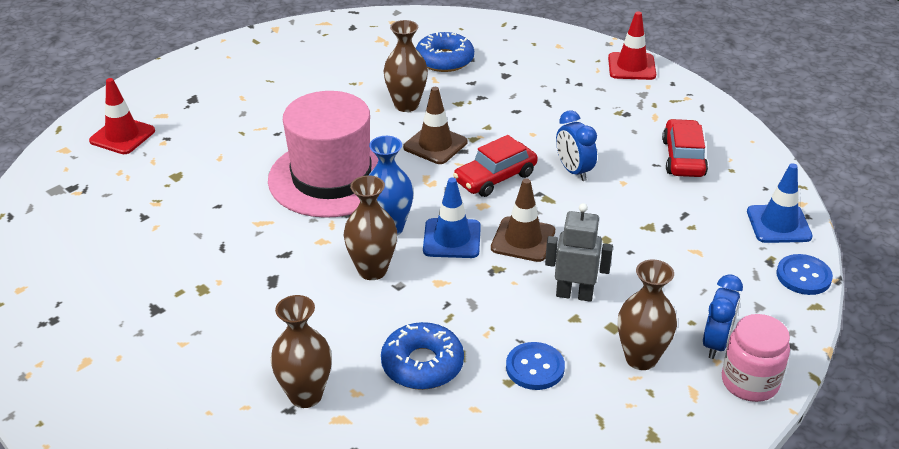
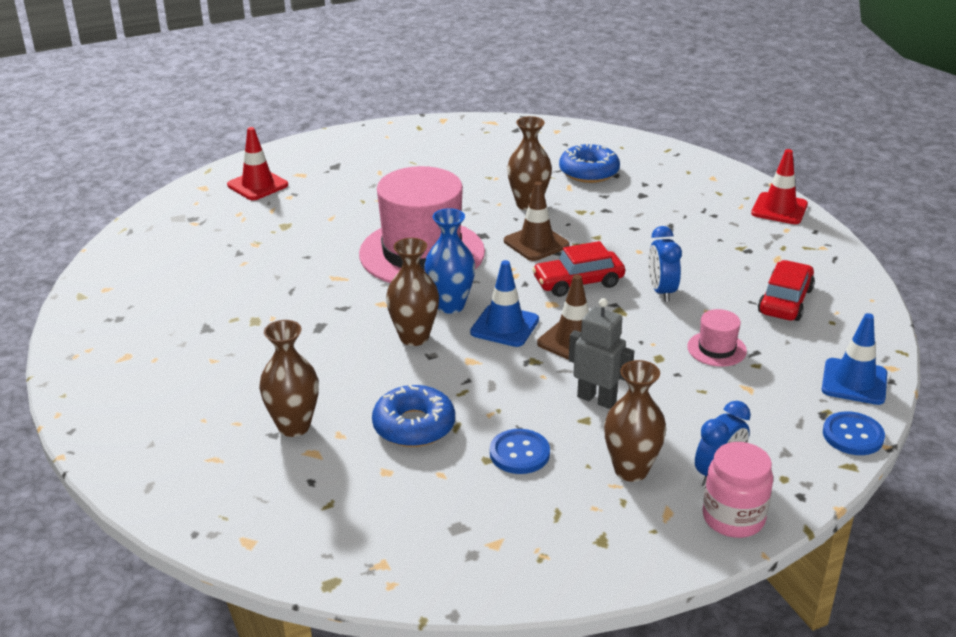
camera: 20 degrees right, 5 degrees down
none -> pink hat [687,309,747,367]

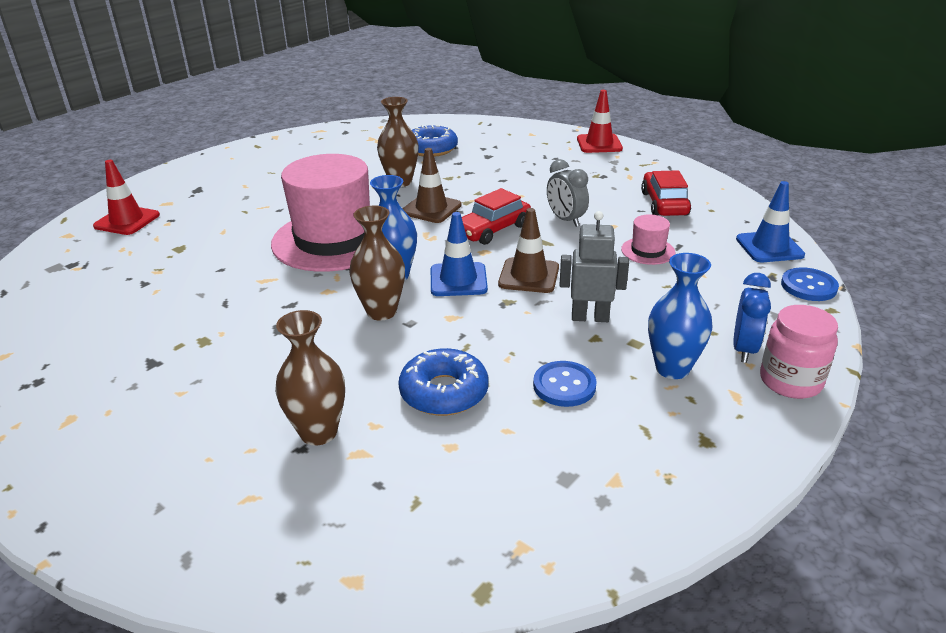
camera: 25 degrees left, 0 degrees up
brown vase [604,360,666,482] -> blue vase [648,253,712,379]
blue clock [648,226,682,302] -> grey clock [547,159,589,227]

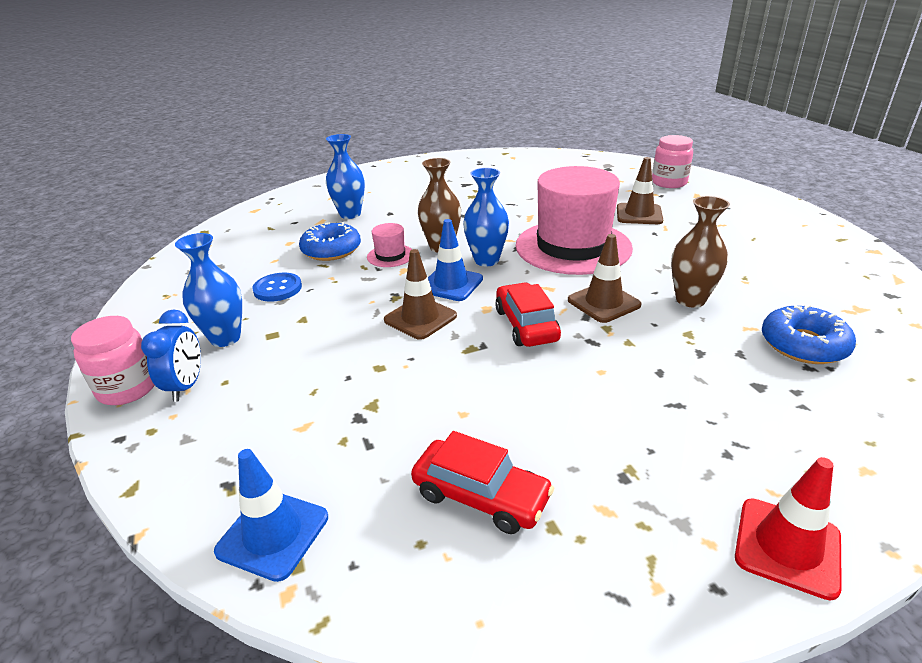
camera: 120 degrees right, 0 degrees up
red traffic cone [93,160,160,235] -> pink jar [652,135,693,188]
brown vase [275,310,345,446] -> blue vase [326,134,365,219]
grey clock [547,159,589,227] -> none
grey robot [560,211,629,322] -> none
pink hat [621,214,675,265] -> pink hat moved to [367,223,412,267]
blue clock [733,273,771,363] -> blue clock turned 135 degrees counterclockwise [141,309,201,402]
blue button [781,267,839,301] -> none
none -> brown traffic cone [617,157,663,224]

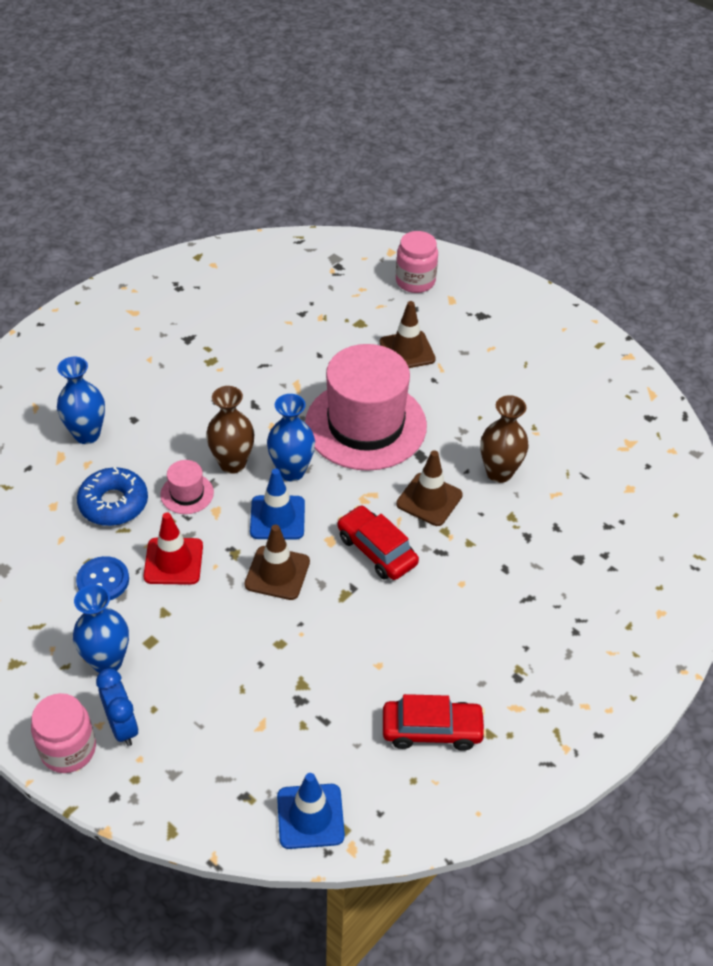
camera: 30 degrees left, 15 degrees up
red traffic cone [735,457,842,600] -> red traffic cone moved to [143,513,203,585]
blue donut [762,305,856,364] -> none

